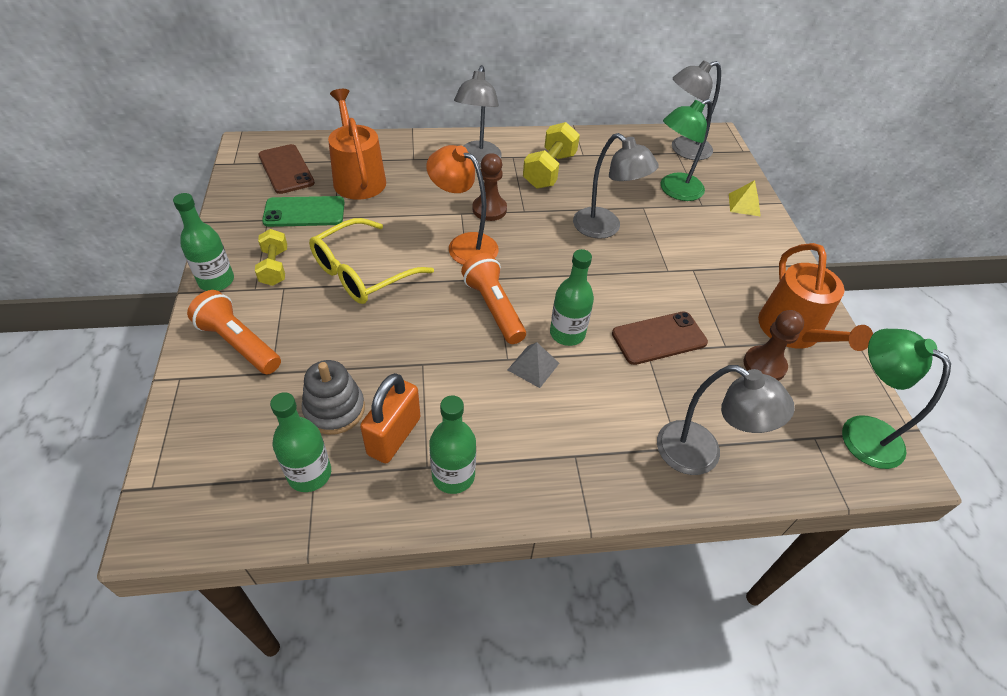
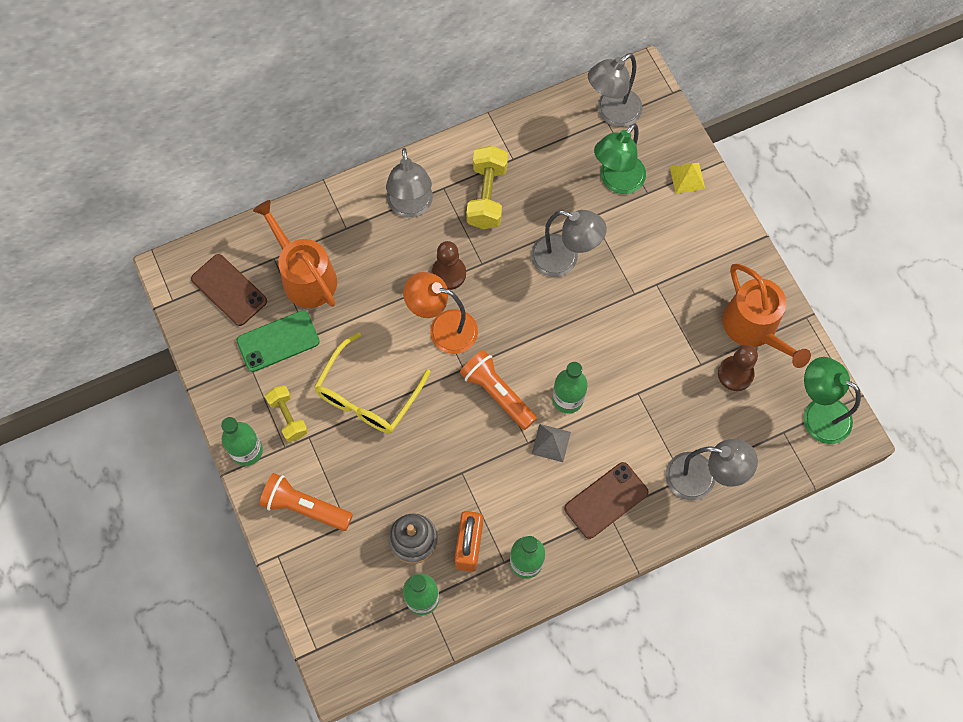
camera: 15 degrees left, 20 degrees up
brown phone [612,312,708,365] -> brown phone moved to [564,462,649,539]

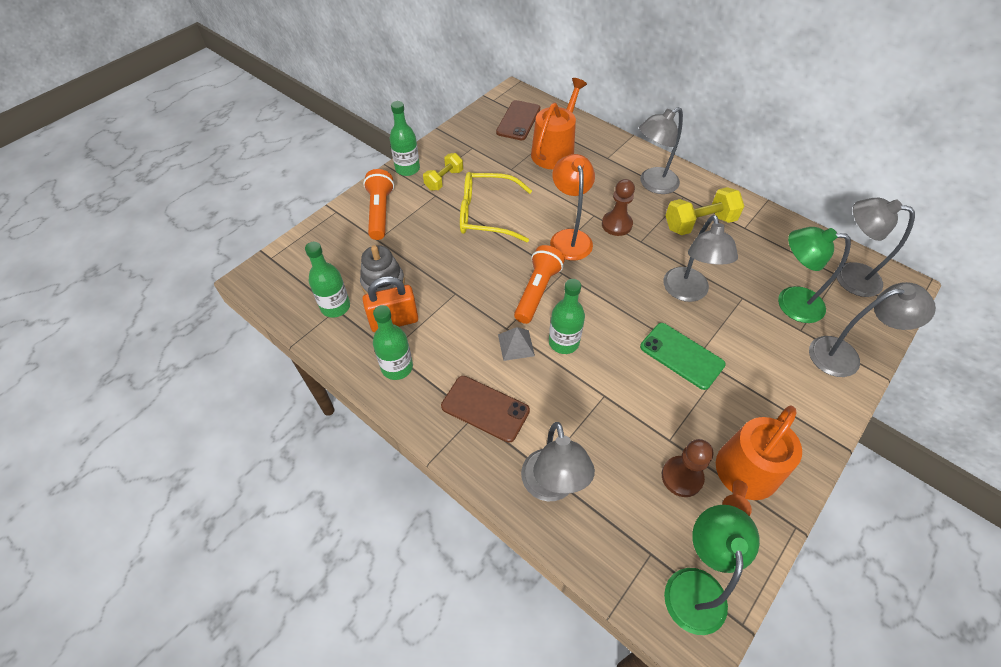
camera: 65 degrees right, 15 degrees down
green phone [236,310,320,372] -> green phone moved to [640,323,726,390]
yellow pyramid [670,163,705,193] -> grey lamp [809,282,936,377]

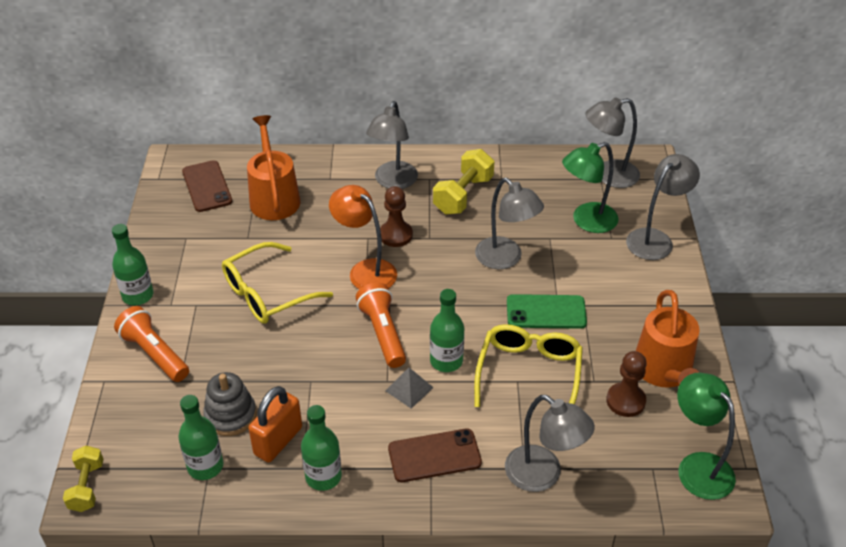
camera: 40 degrees left, 10 degrees down
yellow dumbbell [423,153,463,190] -> yellow dumbbell moved to [63,445,103,512]
none -> yellow glasses [474,324,583,407]

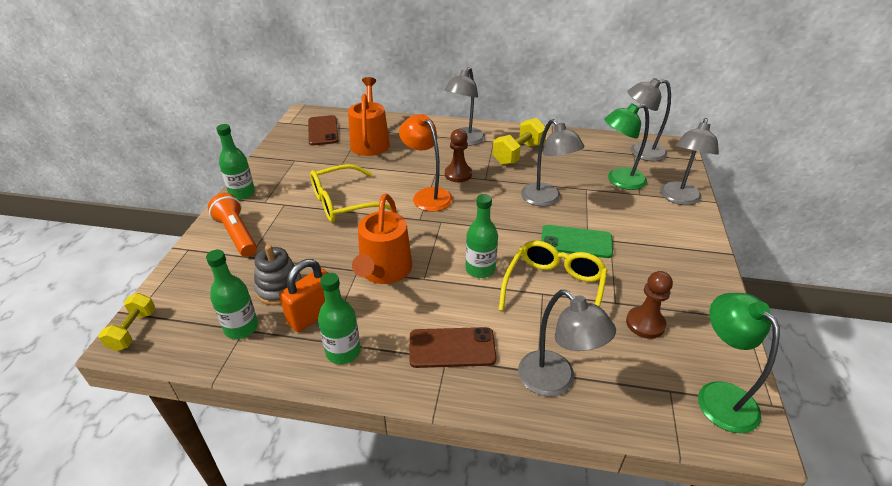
camera: 10 degrees right, 5 degrees down
orange flashlight [356,282,406,368] -> none
grey pyramid [385,368,434,409] -> none
grey lamp [626,154,700,260] -> grey lamp turned 150 degrees clockwise [660,118,719,205]
orange watering can [636,290,700,388] -> orange watering can moved to [352,194,412,284]

